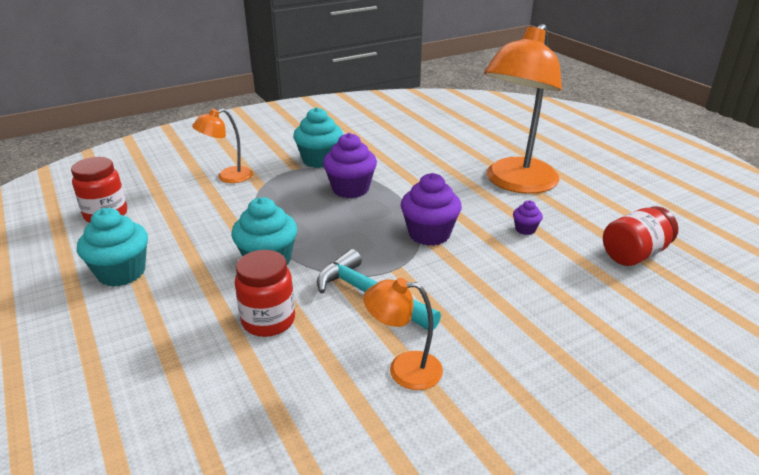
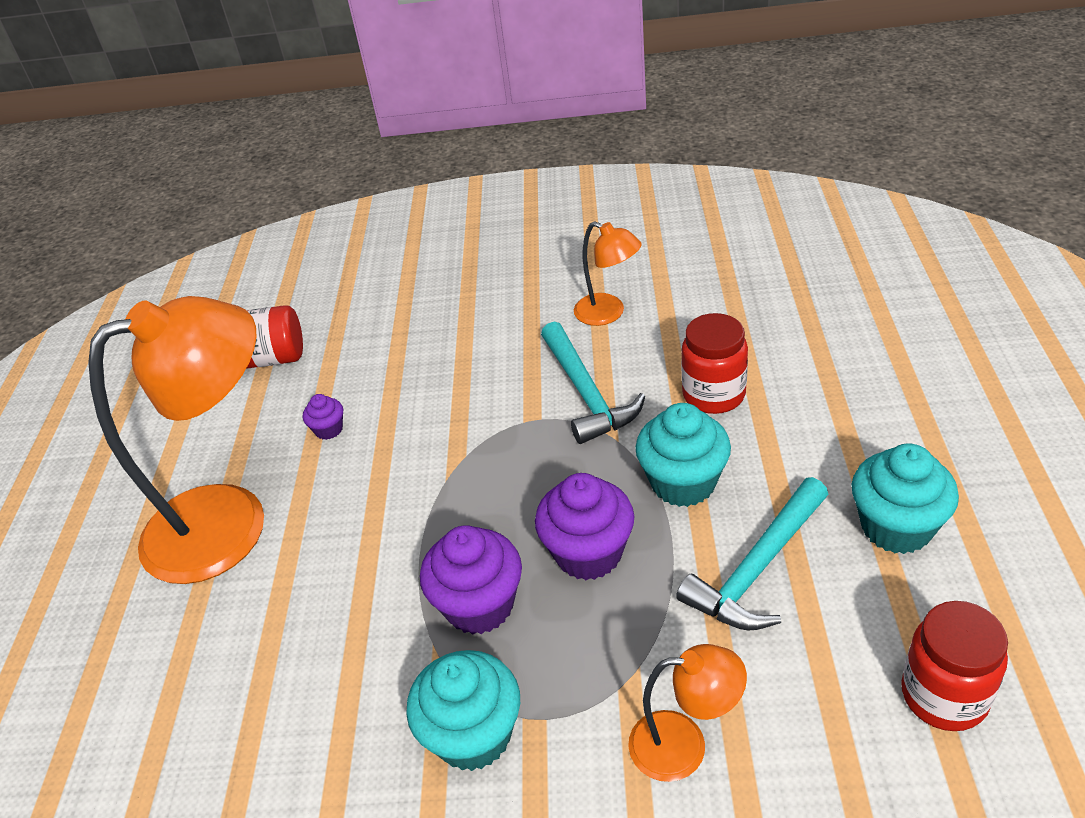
camera: 145 degrees left, 10 degrees up
purple cupcake [401,173,462,246] -> purple cupcake moved to [535,473,635,580]
none -> turquoise hammer [676,477,828,631]

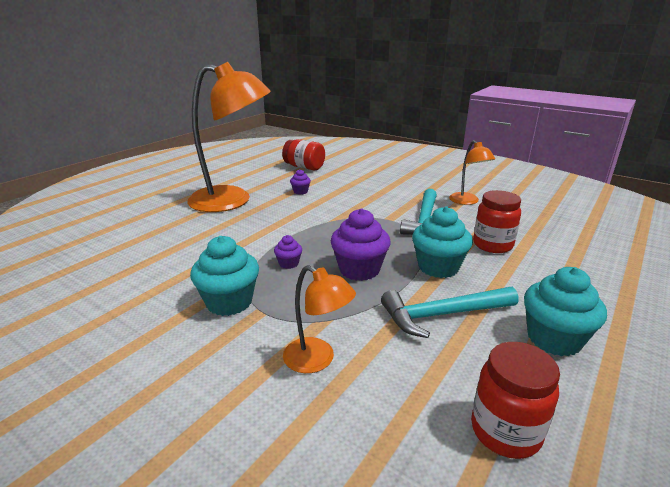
camera: 30 degrees right, 15 degrees down
purple cupcake [420,525,522,635] -> purple cupcake [274,235,302,269], size x0.49

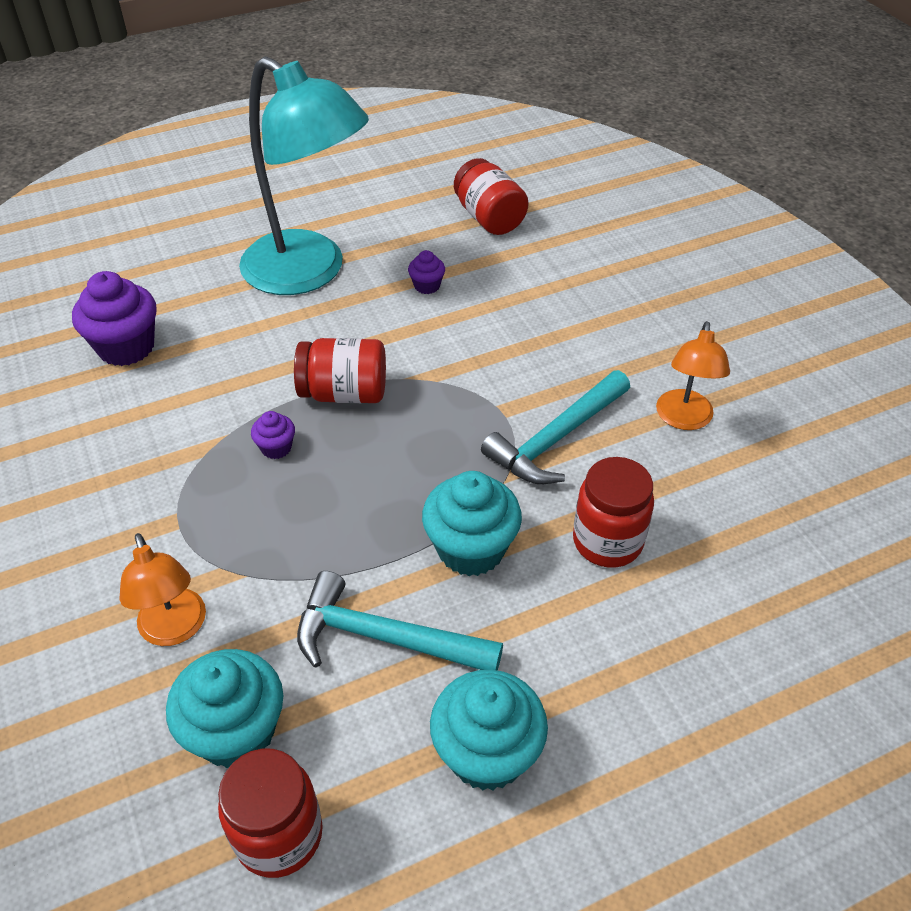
camera: 30 degrees right, 20 degrees up
orange lamp [187,62,271,212] -> turquoise lamp [239,56,369,295]
turquoise cupcake [190,236,259,316] -> turquoise cupcake moved to [166,649,283,768]
purple cupcake [331,208,390,281] -> purple cupcake moved to [72,271,157,366]
none -> red jar [294,338,386,403]

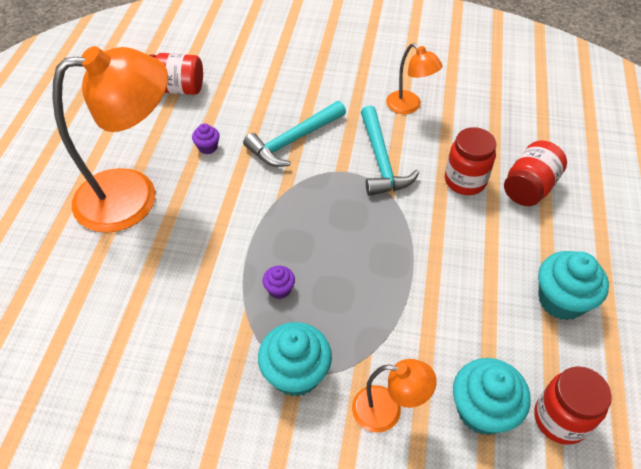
camera: 55 degrees left, 5 degrees up
purple cupcake [72,271,157,366] -> none
turquoise lamp [239,56,369,295] -> orange lamp [52,46,168,233]
red jar [294,338,386,403] -> red jar moved to [504,140,567,206]
turquoise hammer [297,571,503,671] -> turquoise hammer moved to [243,101,346,167]
turquoise cupcake [422,471,522,576] -> turquoise cupcake moved to [258,322,332,397]

